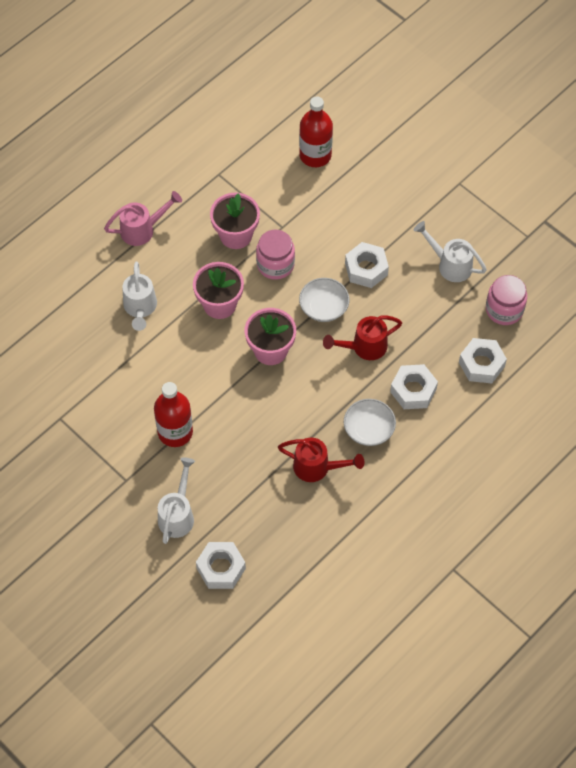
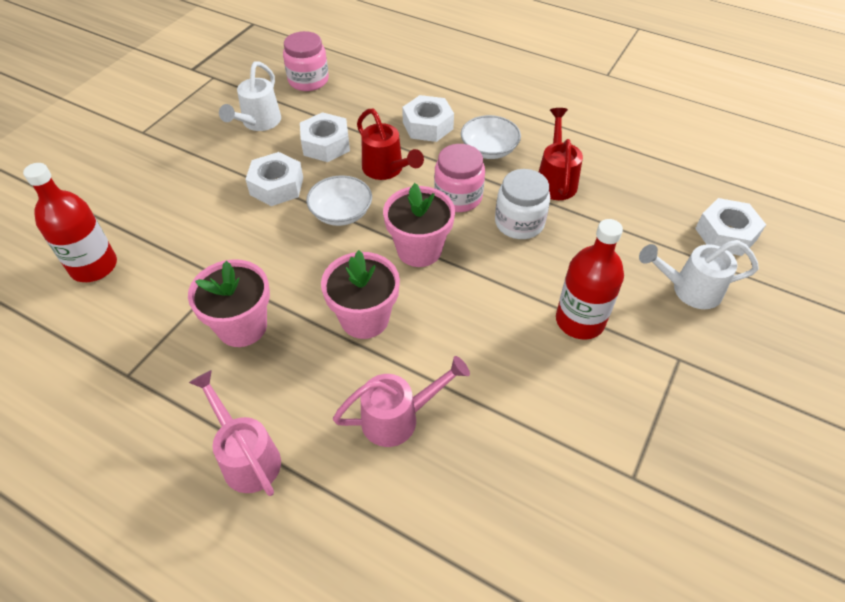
camera: 105 degrees left, 10 degrees down
white watering can [122,262,157,331] -> pink watering can [333,356,470,447]
pink jar [256,230,295,280] -> pink jar moved to [434,144,485,212]
white nut [459,338,507,383] -> white nut moved to [300,112,350,162]
none -> white jar [495,169,550,239]

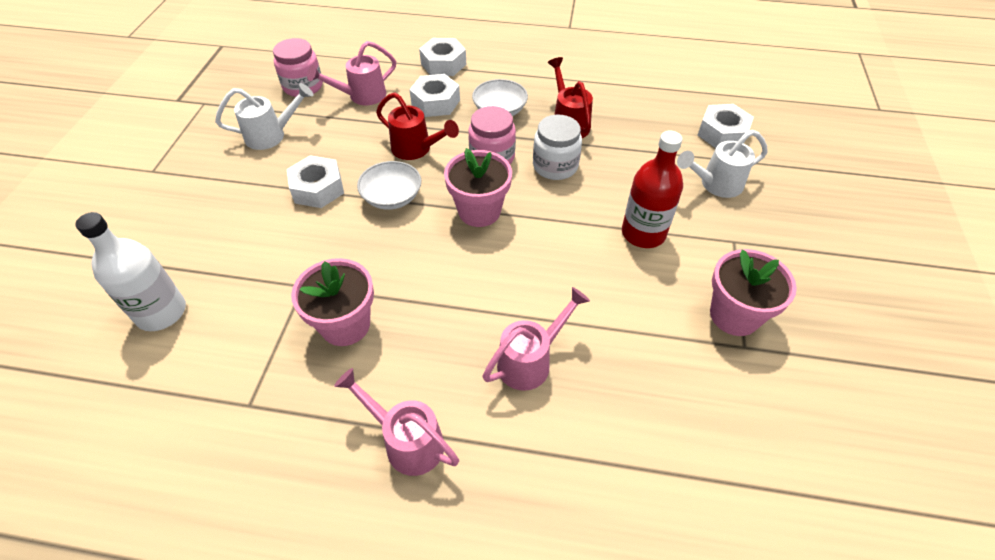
camera: 20 degrees left, 0 degrees up
red bottle [23,163,117,282] -> white bottle [75,212,186,331]
white watering can [219,61,281,131] -> white watering can turned 105 degrees counterclockwise [215,83,313,150]
white nut [300,112,350,162] -> white nut moved to [419,38,466,76]
pink flower pot [321,250,400,339] -> pink flower pot moved to [710,249,797,336]
none -> pink watering can [307,41,396,105]

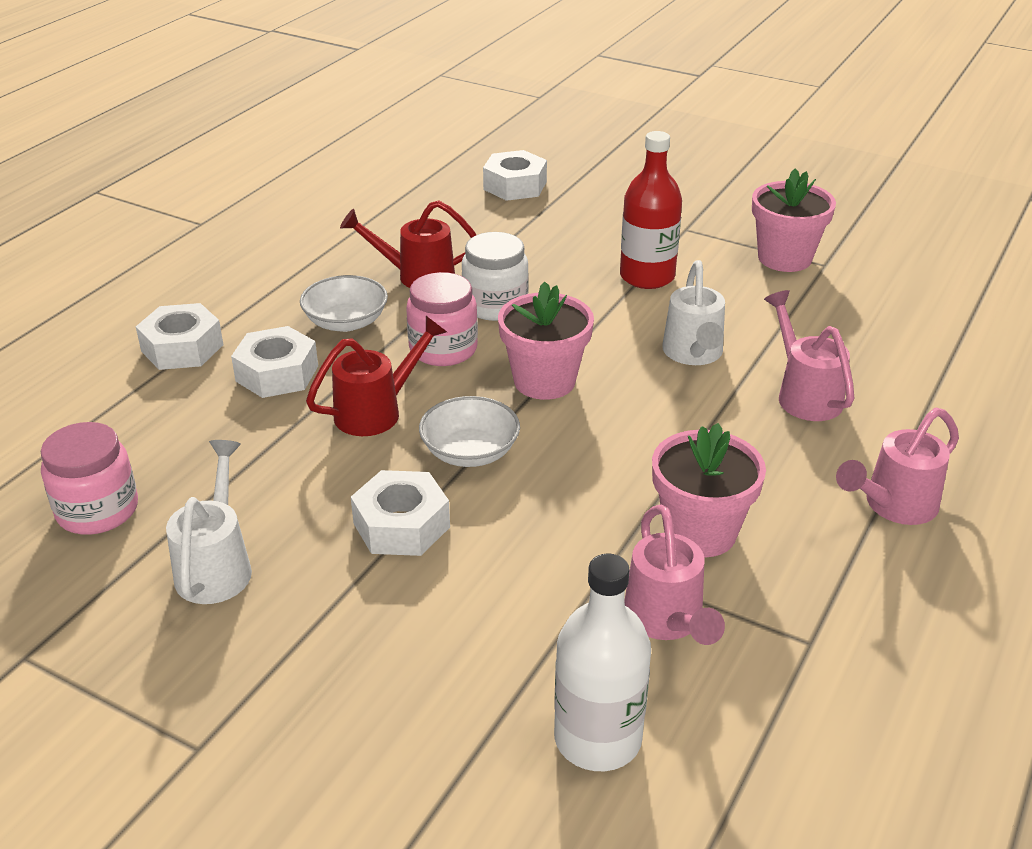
camera: 70 degrees left, 15 degrees down
pink watering can [307,41,396,105] -> pink watering can moved to [624,505,725,645]
white watering can [677,130,768,198] -> white watering can moved to [662,260,725,365]

